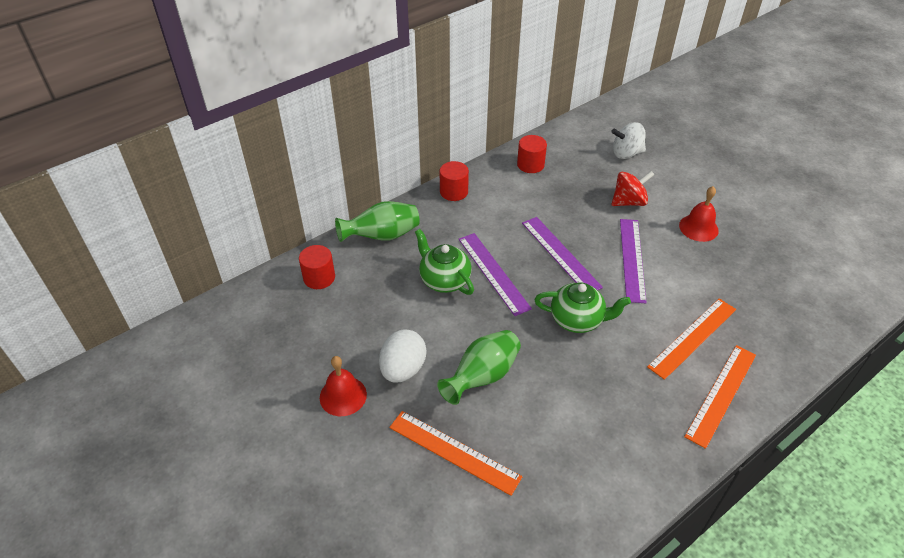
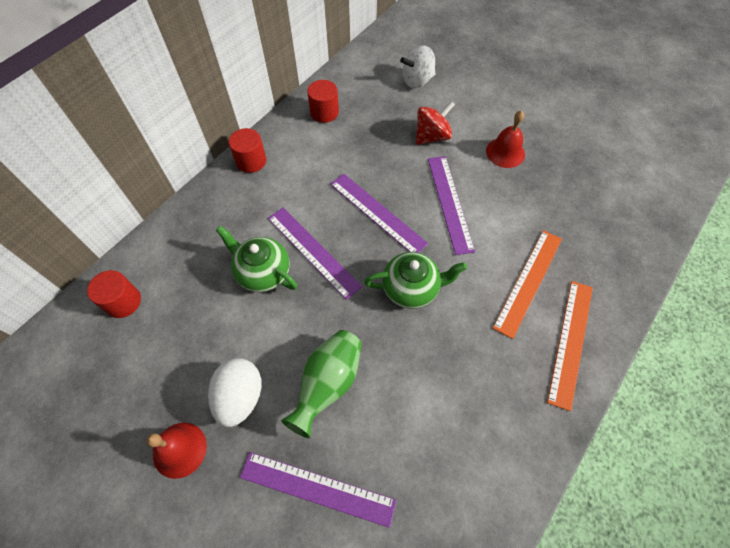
camera: 15 degrees left, 15 degrees up
green vase [335,201,420,242] -> none
orange ruler [389,411,523,496] -> purple ruler [240,452,397,528]

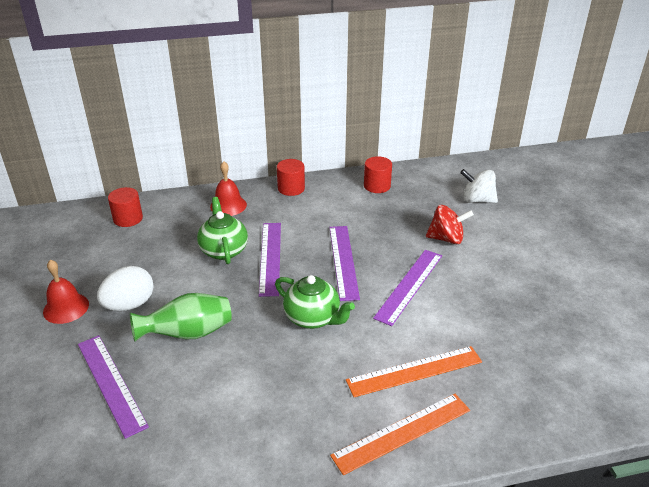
camera: 40 degrees right, 25 degrees down
red bell [486,111,525,168] -> red bell moved to [210,161,247,216]

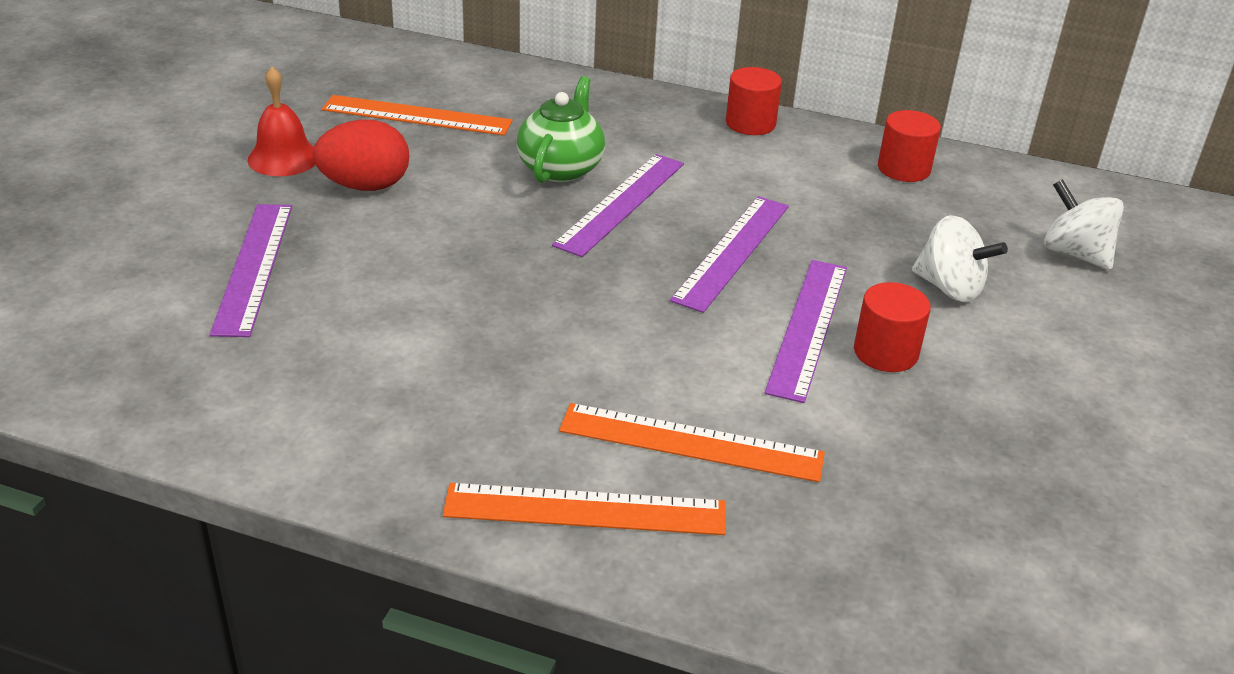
camera: 30 degrees right, 0 degrees up
white egg [97,266,154,311] -> red egg [313,120,409,191]
red cylinder [108,187,143,227] -> red cylinder moved to [854,282,931,372]
green vase [130,293,232,342] -> none
red bell [210,161,247,216] -> none
green teapot [275,275,355,329] -> none
purple ruler [373,250,442,326] -> purple ruler turned 45 degrees counterclockwise [765,260,847,403]
red spinning top [426,205,474,244] -> white spinning top [912,215,1008,302]
none -> orange ruler [322,95,513,136]

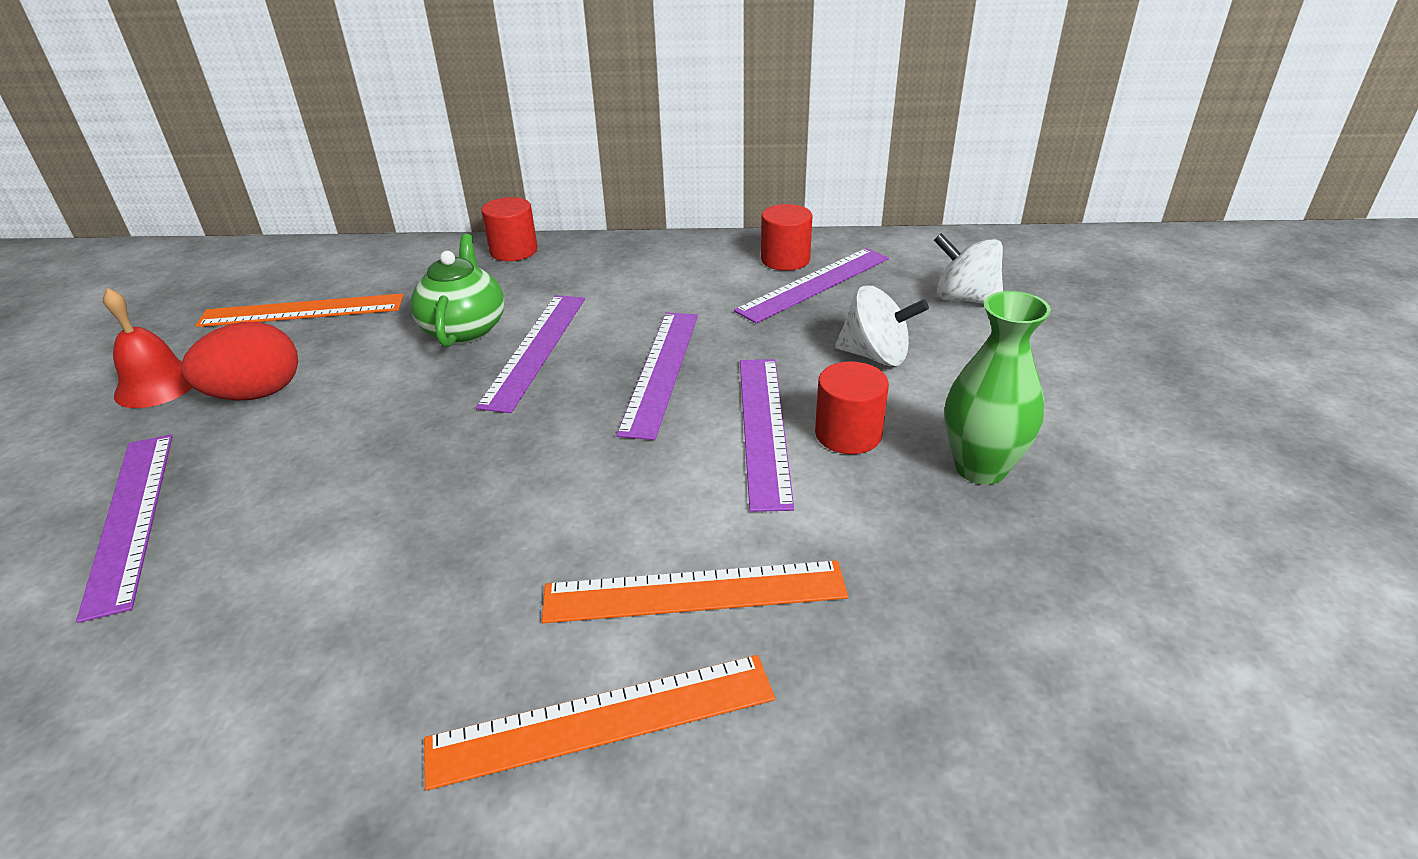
camera: 15 degrees left, 0 degrees up
red cylinder [726,67,782,135] -> red cylinder moved to [481,197,538,261]
none -> purple ruler [734,248,889,323]
none -> green vase [945,291,1051,485]

